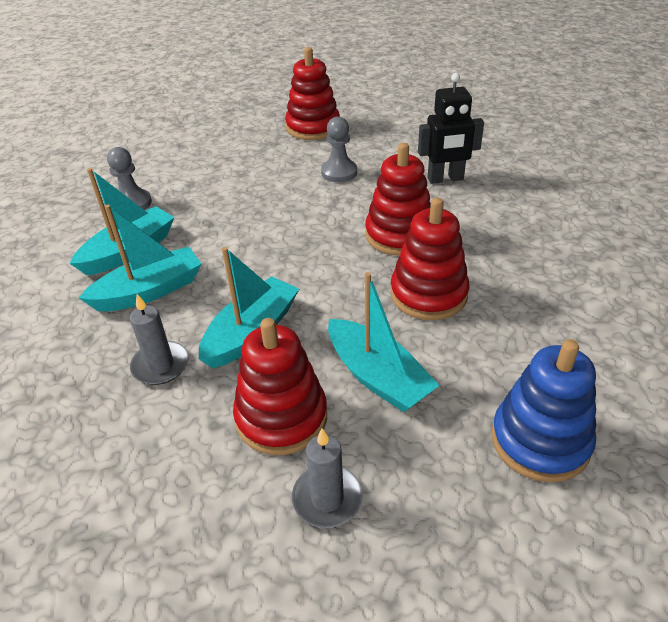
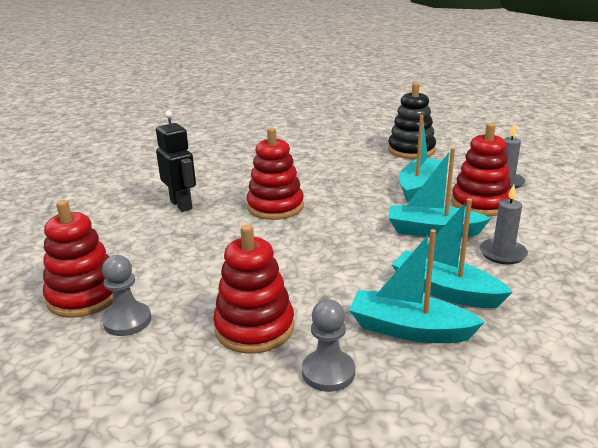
camera: 115 degrees left, 15 degrees down
grey pawn [321,117,357,182] -> grey pawn moved to [102,255,151,336]
red stacking toy [390,198,469,320] -> red stacking toy moved to [213,224,294,353]
blue stacking toy [492,339,596,482] -> black stacking toy [388,82,436,159]

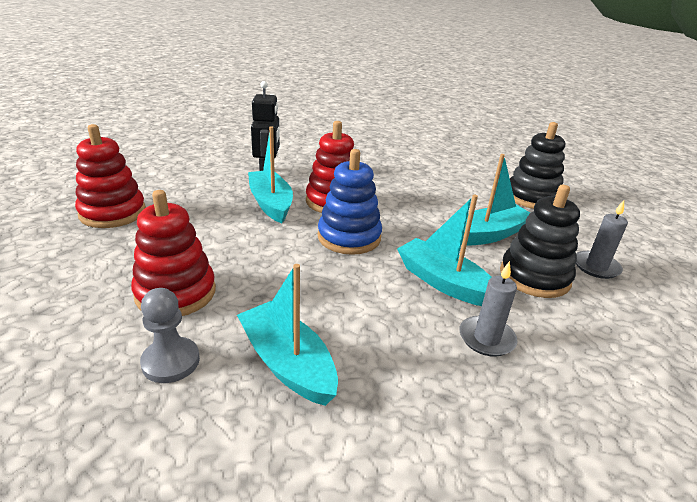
camera: 30 degrees right, 5 degrees up
grey pawn [102,255,151,336] -> none
turquoise boat [391,198,512,308] -> turquoise boat moved to [248,126,293,223]
red stacking toy [451,123,511,216] -> black stacking toy [500,185,580,298]
none -> blue stacking toy [318,149,382,255]

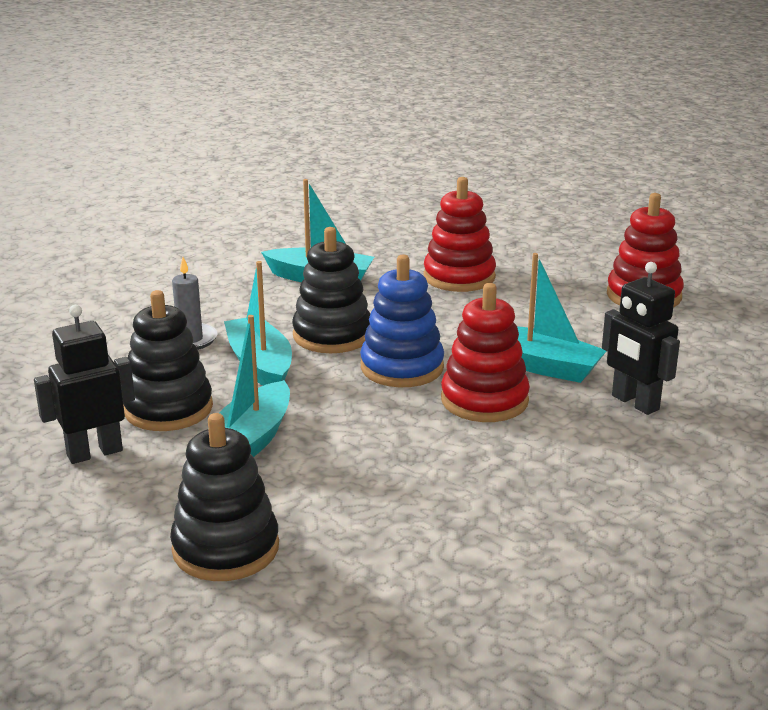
camera: 145 degrees right, 5 degrees down
grey pawn [140,288,200,383] -> none
turquoise boat [397,195,491,306] -> turquoise boat turned 120 degrees counterclockwise [224,261,292,386]
grey candle [576,200,628,279] -> black robot [34,305,135,464]
none -> black stacking toy [292,227,370,353]

